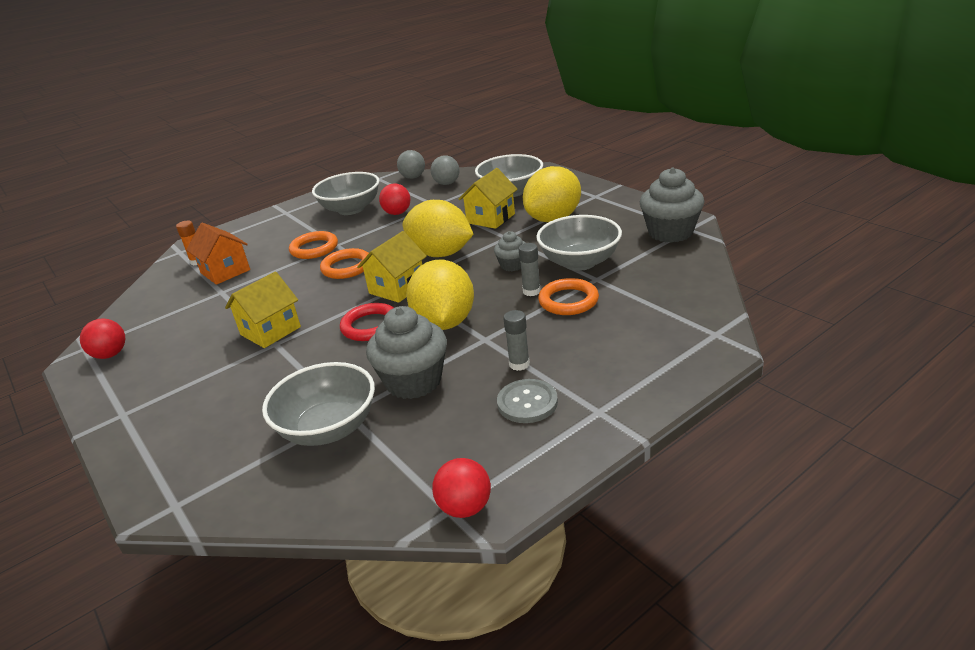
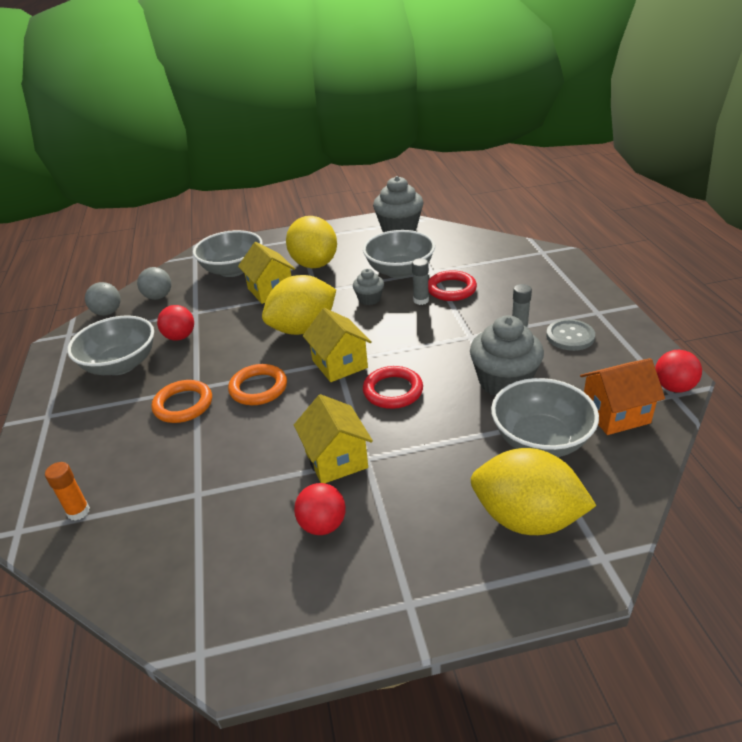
camera: 65 degrees left, 5 degrees up
red ball [80,318,125,359] -> red ball moved to [294,483,346,535]
orange house [186,223,250,285] -> orange house moved to [580,358,665,435]
yellow lemon [406,260,474,330] -> yellow lemon moved to [471,448,597,535]
orange ring [538,278,599,315] -> red ring [428,270,477,301]

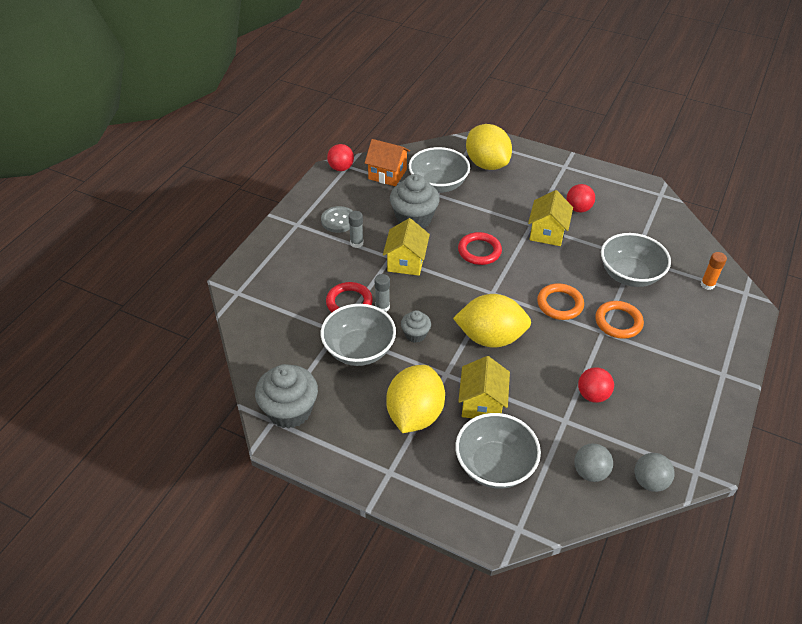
camera: 145 degrees left, 10 degrees up
grey bowl [67,315,154,375] -> grey bowl moved to [601,233,671,287]
yellow house [303,308,372,382] -> yellow house moved to [383,218,430,276]

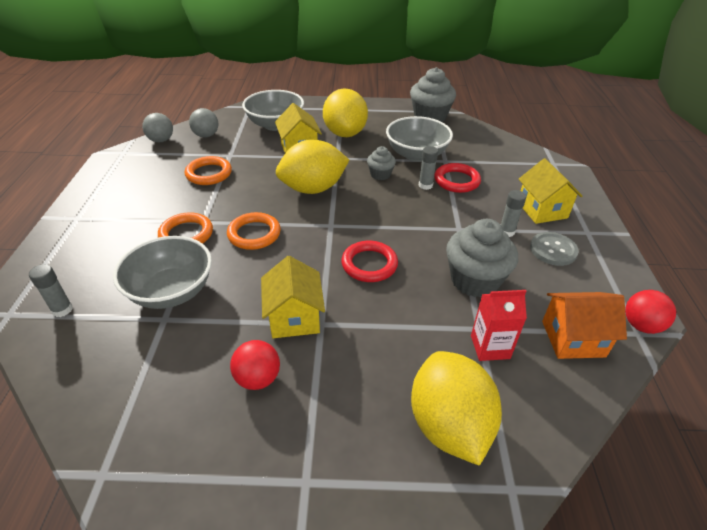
camera: 155 degrees right, 5 degrees down
yellow house [383,218,430,276] -> yellow house moved to [518,158,583,224]
grey bowl [409,147,470,193] -> red carton [471,290,527,361]
yellow lemon [466,124,512,170] -> yellow lemon turned 45 degrees clockwise [411,351,502,466]
red ball [578,367,614,403] -> orange ring [185,156,232,185]
orange glue stick [700,252,727,290] -> grey glue stick [29,264,73,317]

